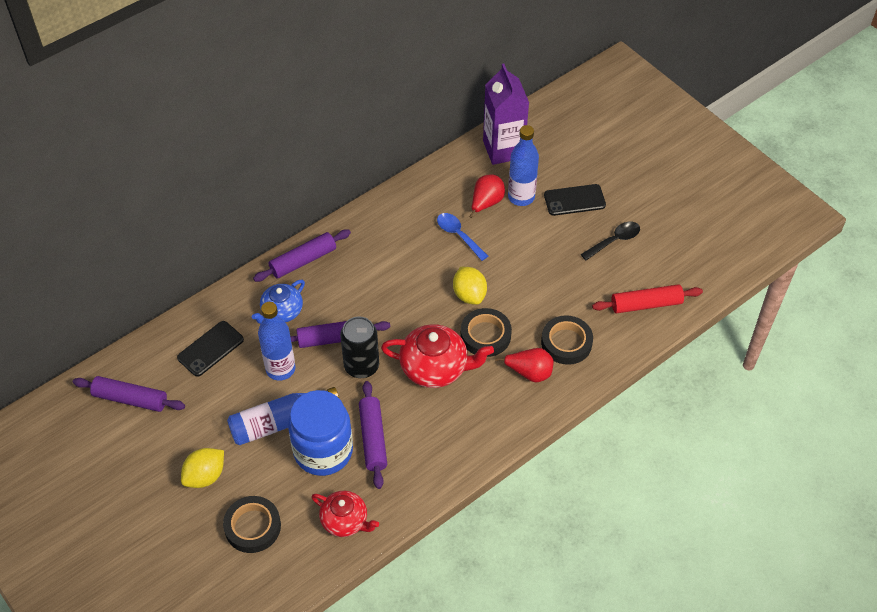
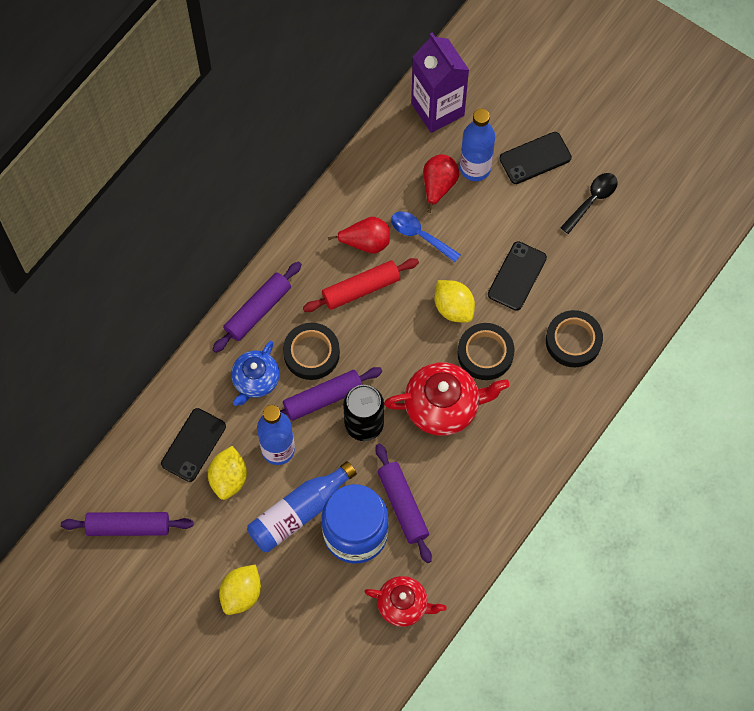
camera: 15 degrees left, 15 degrees up
black tape [223,496,281,553] -> black tape moved to [283,323,340,380]
red pear [495,348,554,383] -> red pear moved to [328,217,390,254]
red rolling pin [592,284,703,313] -> red rolling pin moved to [303,258,419,312]
none -> yellow lemon [208,446,247,500]
none -> black phone [488,241,547,311]

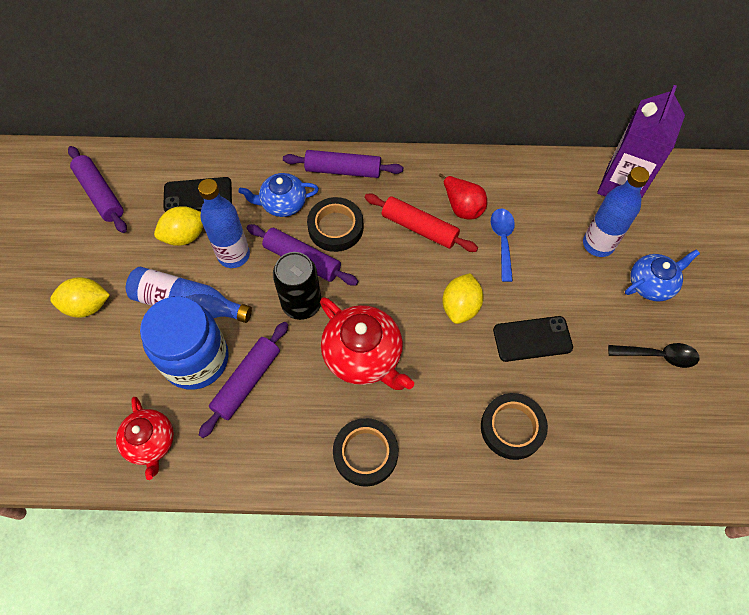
camera: 55 degrees right, 5 degrees down
red pear [423,154,459,213] -> none
black tape [457,323,514,380] -> black tape moved to [333,418,398,487]
black phone [500,132,572,184] -> blue teapot [625,249,700,302]

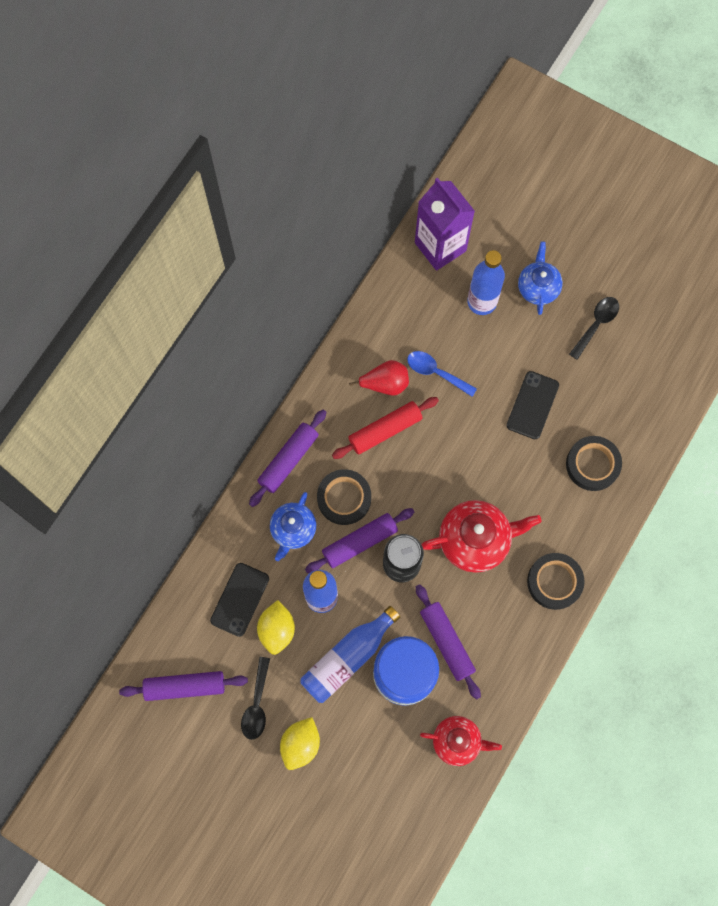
camera: 60 degrees left, 10 degrees up
yellow lemon [442,273,483,324] -> none
none -> black spoon [241,657,270,740]

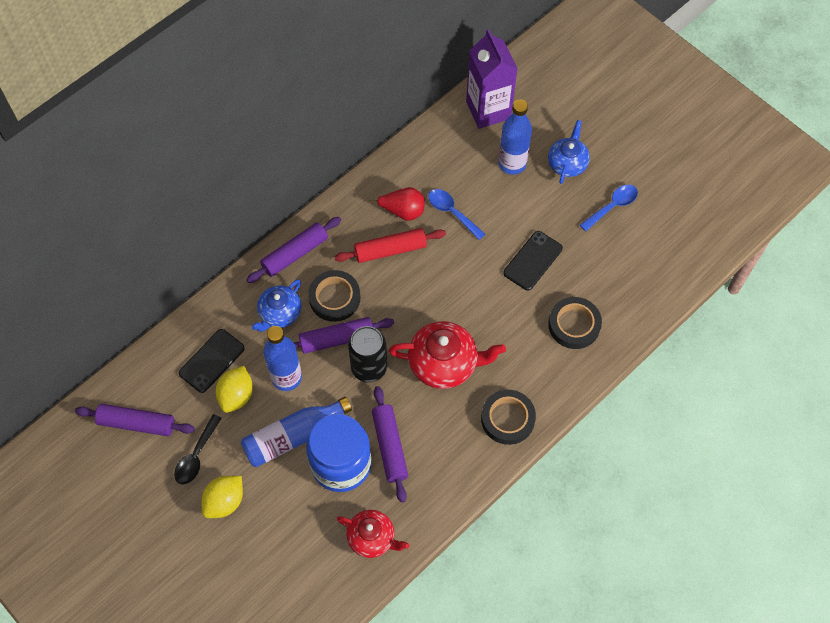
camera: 15 degrees right, 10 degrees down
black spoon [569,297,619,360] -> blue spoon [580,185,638,231]

